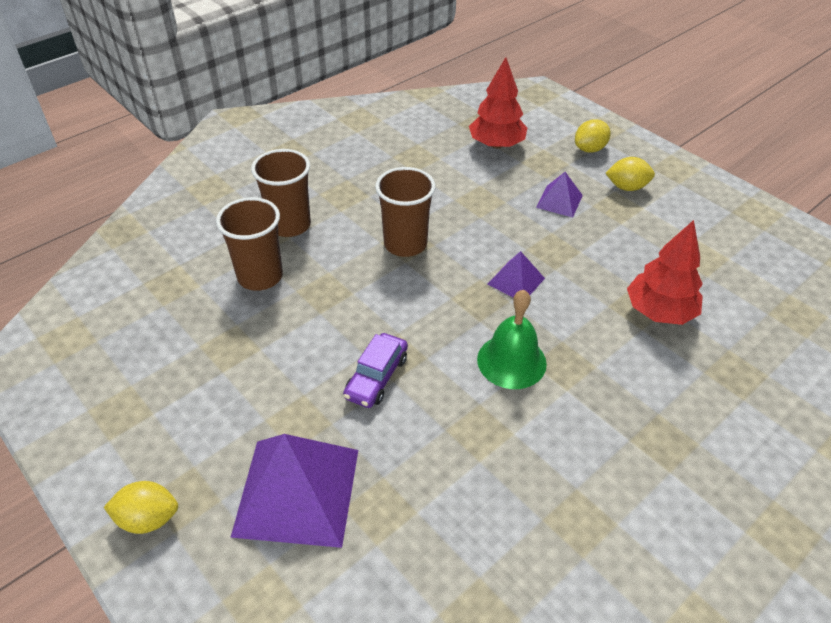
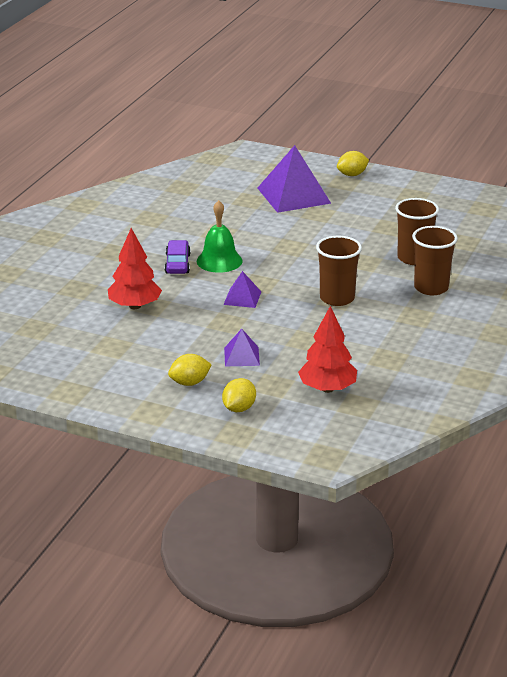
camera: 155 degrees right, 15 degrees down
purple car [343,333,408,408] -> purple car moved to [165,240,191,274]

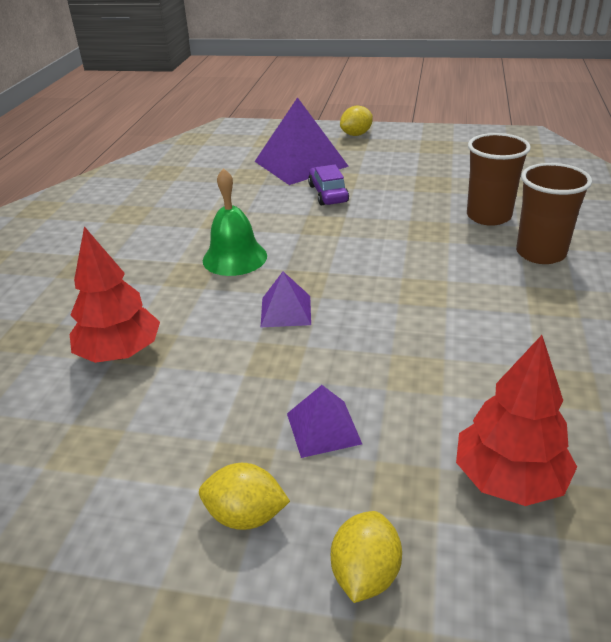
camera: 10 degrees left, 5 degrees up
purple car [165,240,191,274] -> purple car moved to [308,165,349,205]
yellow lemon [168,354,212,386] -> yellow lemon turned 45 degrees clockwise [199,463,290,530]
brown cup [316,236,362,306] -> none

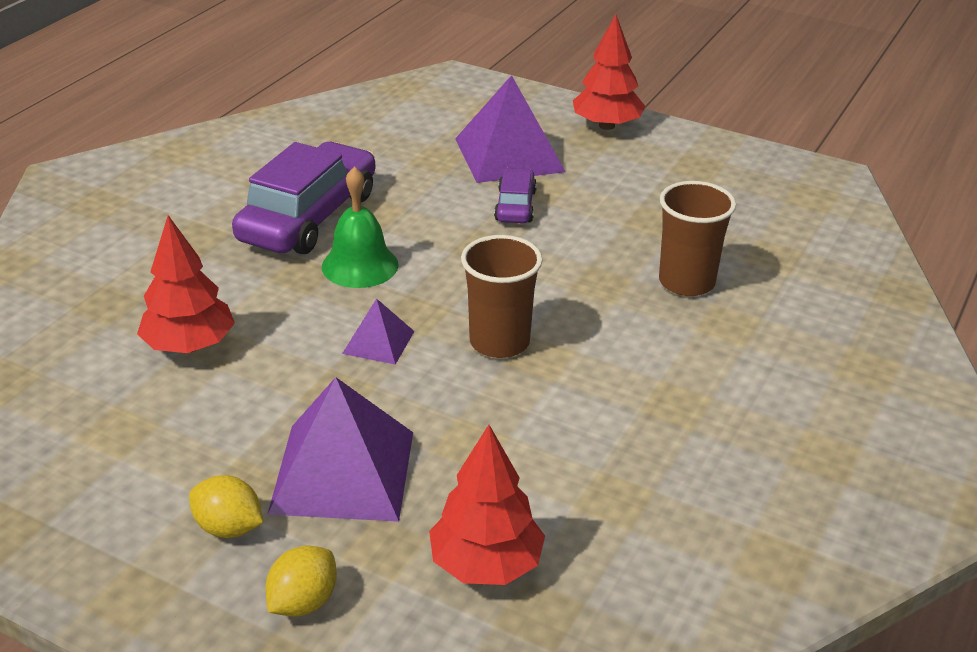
camera: 15 degrees right, 0 degrees up
purple pyramid [287,385,362,458] -> purple pyramid [267,377,413,522], size x1.99
yellow lemon [340,106,373,136] -> red tree [573,14,645,130]
brown cup [516,163,592,264] -> brown cup moved to [461,235,543,358]
none -> purple car [232,142,376,254]

